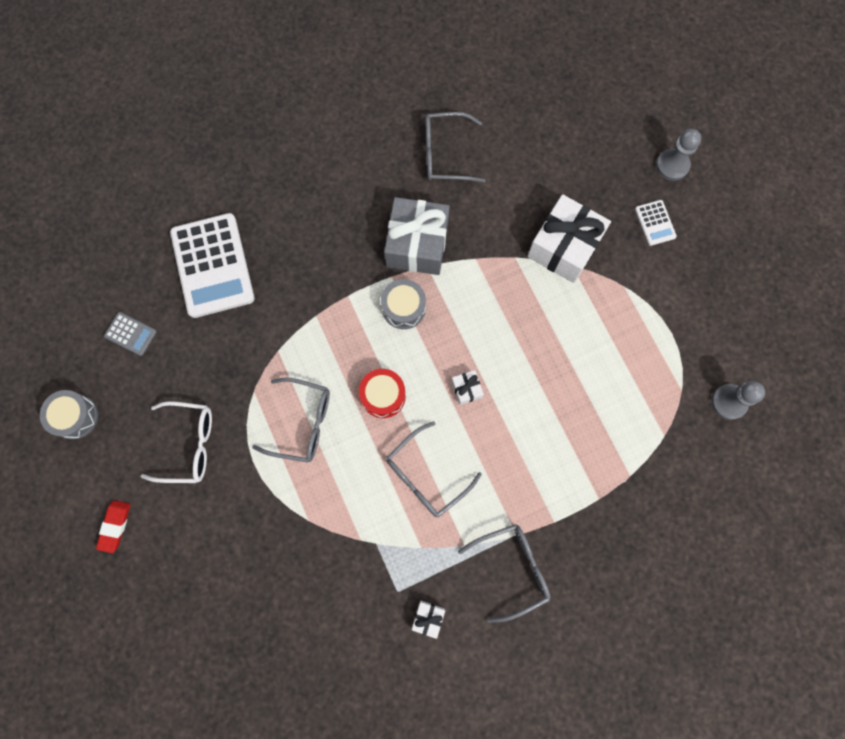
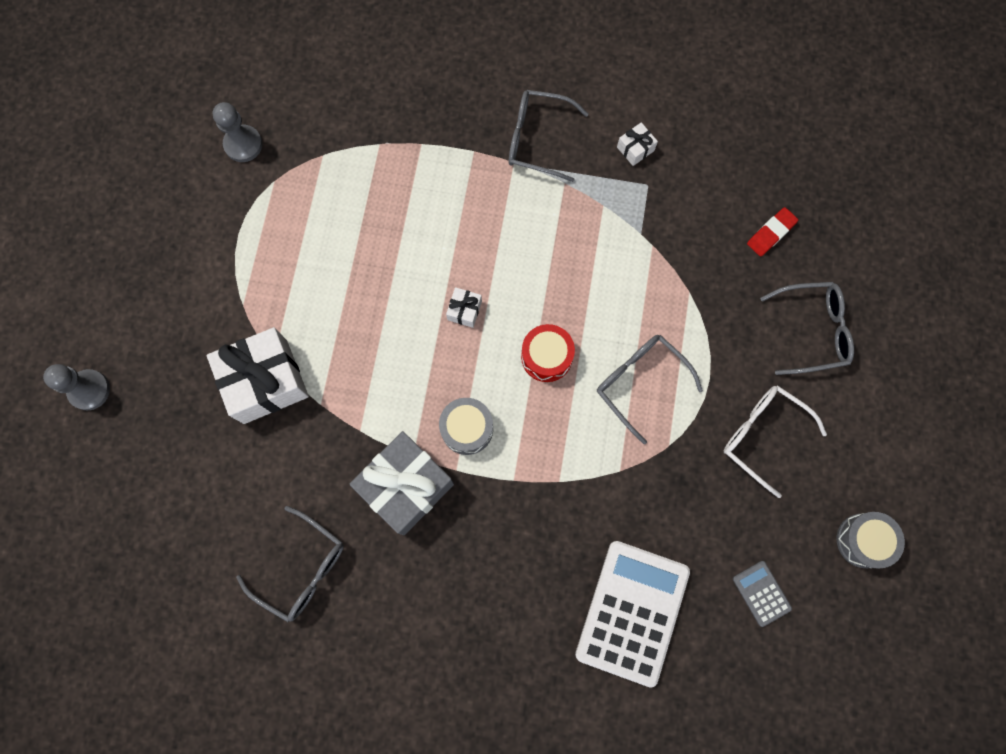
camera: 145 degrees left, 0 degrees up
red eraser [96,500,131,553] -> red eraser moved to [747,207,798,256]
grey glasses [386,421,482,517] -> grey glasses moved to [760,282,854,375]
white calculator [635,200,677,246] -> none

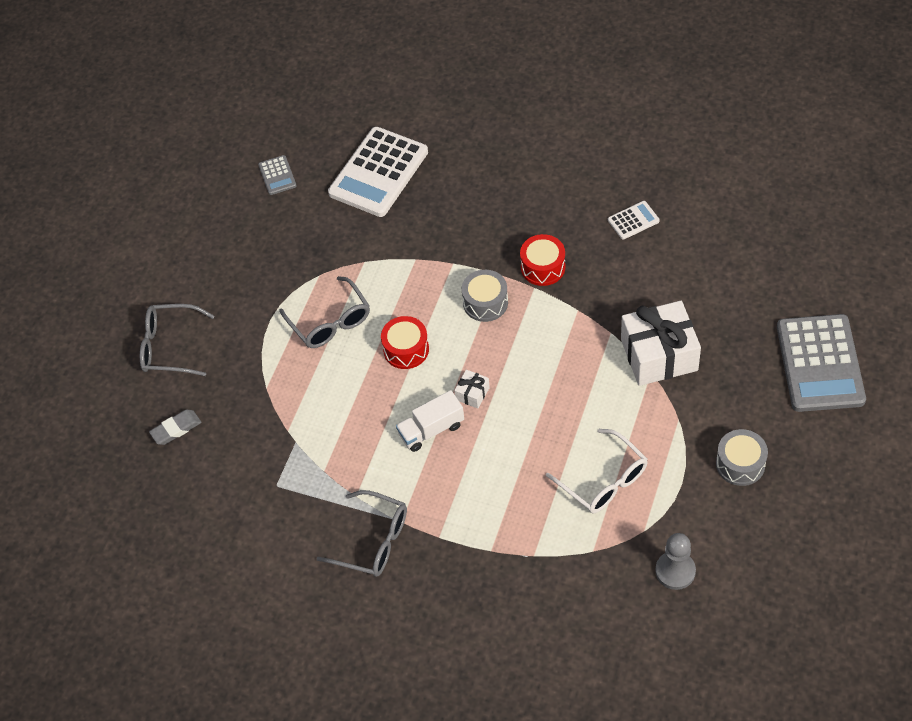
camera: 165 degrees left, 20 degrees down
grey pawn [43,364,110,410] -> grey calculator [777,314,866,412]
grey glasses [236,506,344,622] -> white calculator [608,201,660,240]
grey gift [350,431,454,535] -> red drum [520,234,565,286]
white gift [617,122,658,166] -> none
white glasses [724,385,827,498] -> white glasses moved to [546,429,647,514]
red eraser [747,207,798,256] -> grey eraser [149,410,201,445]
grey drum [837,512,905,568] -> grey drum moved to [716,429,768,486]
none -> white truck [396,390,464,452]

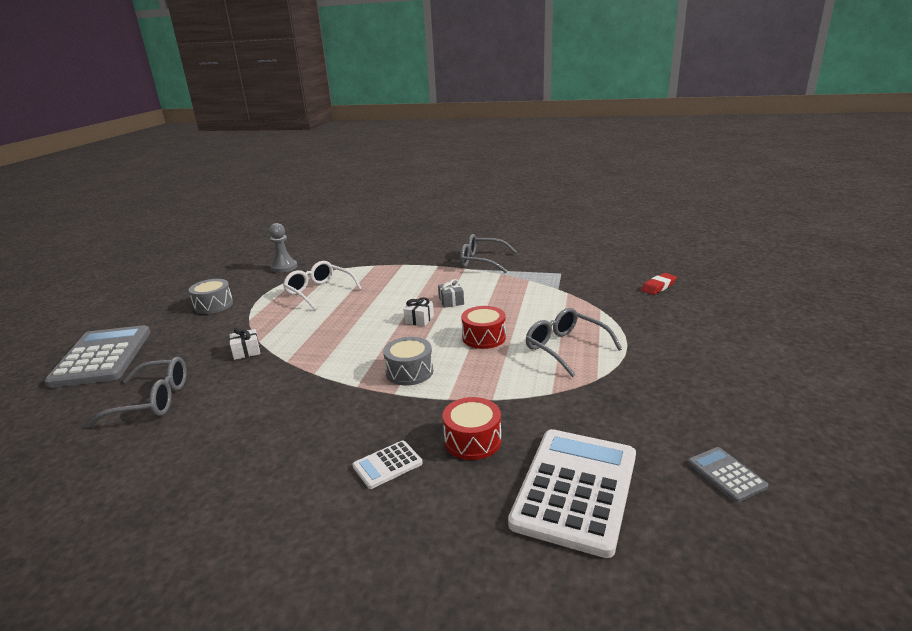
camera: 170 degrees right, 30 degrees down
grey glasses [140,304,214,376] -> grey glasses moved to [88,357,187,427]
grey eraser [149,410,201,445] -> red eraser [641,273,677,295]
white truck [396,390,464,452] -> grey gift [438,279,464,308]
red drum [520,234,565,286] -> red drum moved to [443,397,501,460]
white calculator [608,201,660,240] -> white calculator moved to [352,440,423,489]
white gift [621,301,701,386] -> white gift [229,328,260,360], size x0.43

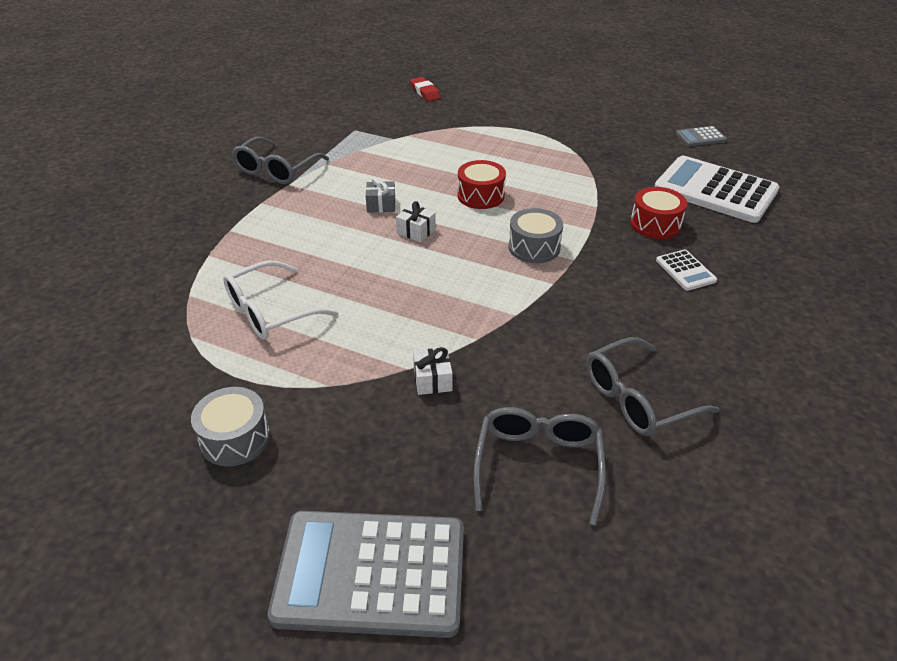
camera: 80 degrees left, 15 degrees up
grey pawn [269,223,297,273] -> none
grey glasses [526,308,622,377] -> grey glasses moved to [586,337,720,436]

